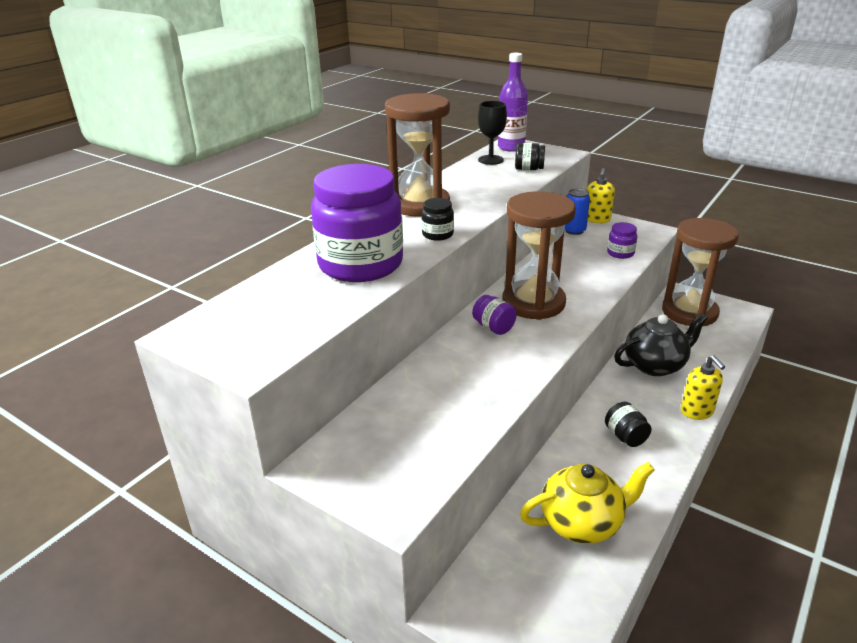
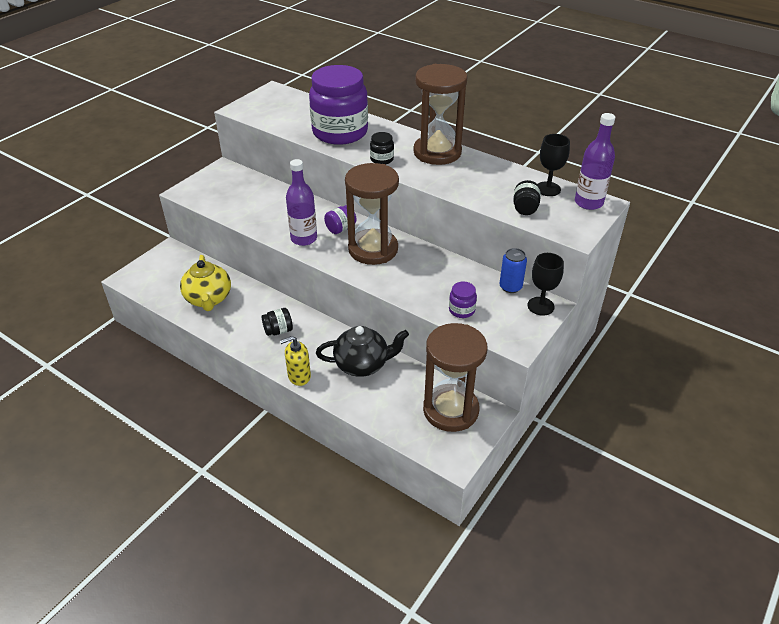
camera: 90 degrees right, 10 degrees up
yellow soap dispenser [587,168,615,223] -> black goblet [527,253,564,316]
black teapot [614,313,708,376] -> black teapot turned 75 degrees counterclockwise [316,326,409,377]
none -> purple bottle [286,159,317,246]

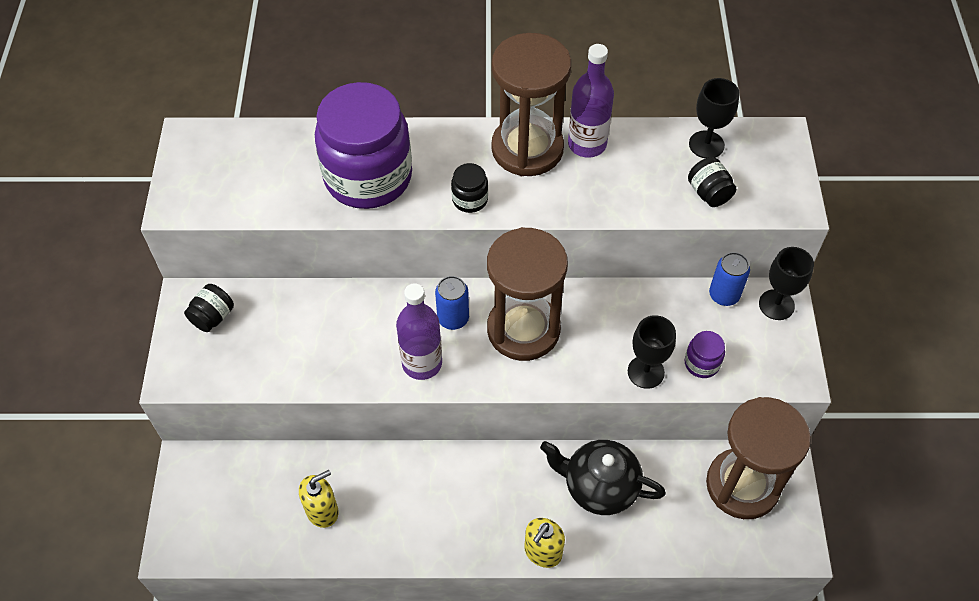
camera: 35 degrees left, 15 degrees up
yellow teapot [180,255,231,311] -> yellow soap dispenser [299,470,339,528]
black jar [262,308,293,336] -> black jar moved to [184,284,234,332]
black teapot [316,326,409,377] -> black teapot turned 120 degrees counterclockwise [540,440,666,515]
purple jar [324,205,356,234] -> blue can [435,276,469,330]
purple bottle [575,113,615,210] -> purple bottle moved to [568,44,614,158]
none -> black goblet [628,315,676,389]

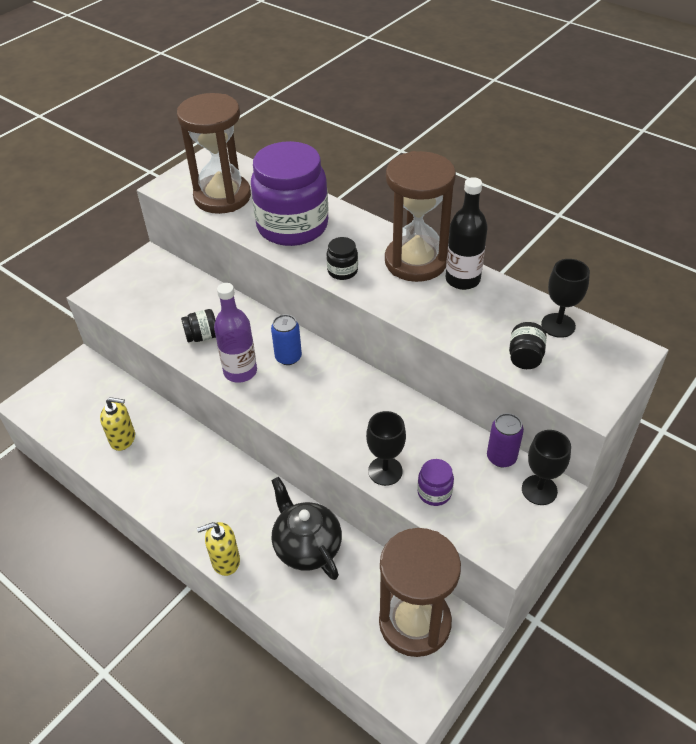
camera: 40 degrees right, 10 degrees down
black jar [184,284,234,332] -> black jar moved to [181,309,216,342]
brown hourglass [487,227,568,361] -> brown hourglass moved to [177,93,251,214]
purple bottle [568,44,614,158] -> black bottle [446,177,488,290]
blue can [709,252,750,306] -> purple can [487,413,524,467]

